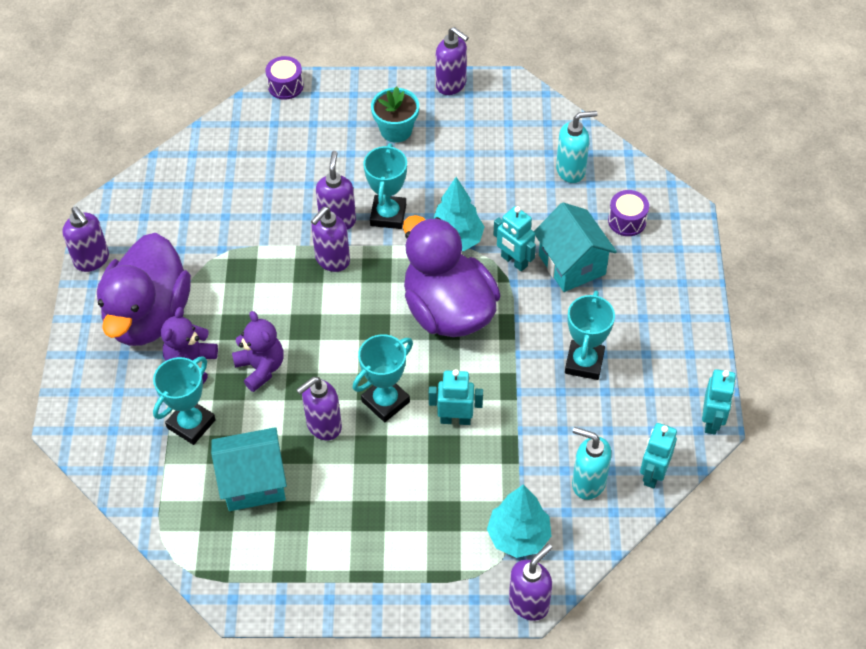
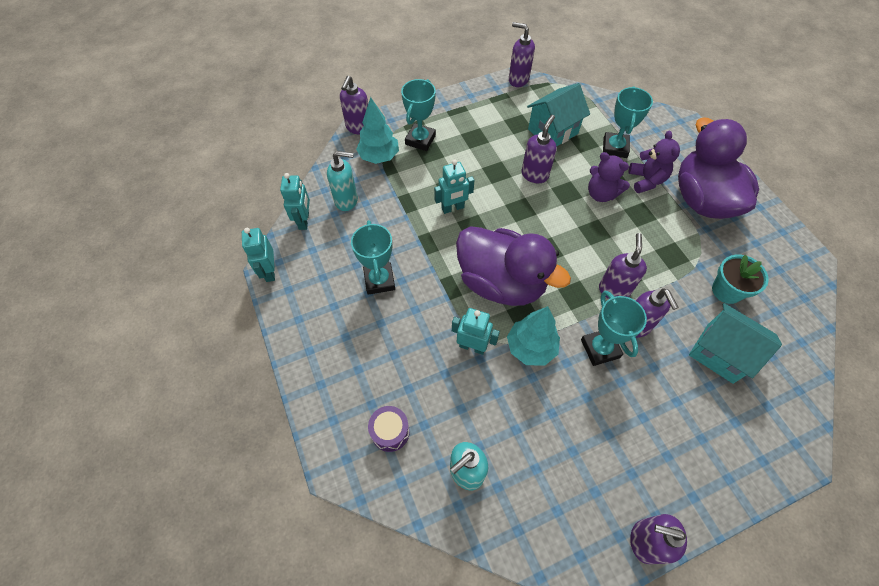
camera: 155 degrees right, 5 degrees up
purple soap dispenser [62,207,109,272] -> purple soap dispenser moved to [509,22,535,87]
purple drum [265,56,304,100] -> none
turquoise trophy [353,334,413,422] -> turquoise trophy moved to [401,79,436,151]
turquoise flower pot [371,86,419,143] -> turquoise flower pot moved to [712,254,769,304]
turquoise house [534,202,617,292] -> turquoise house moved to [689,303,782,384]

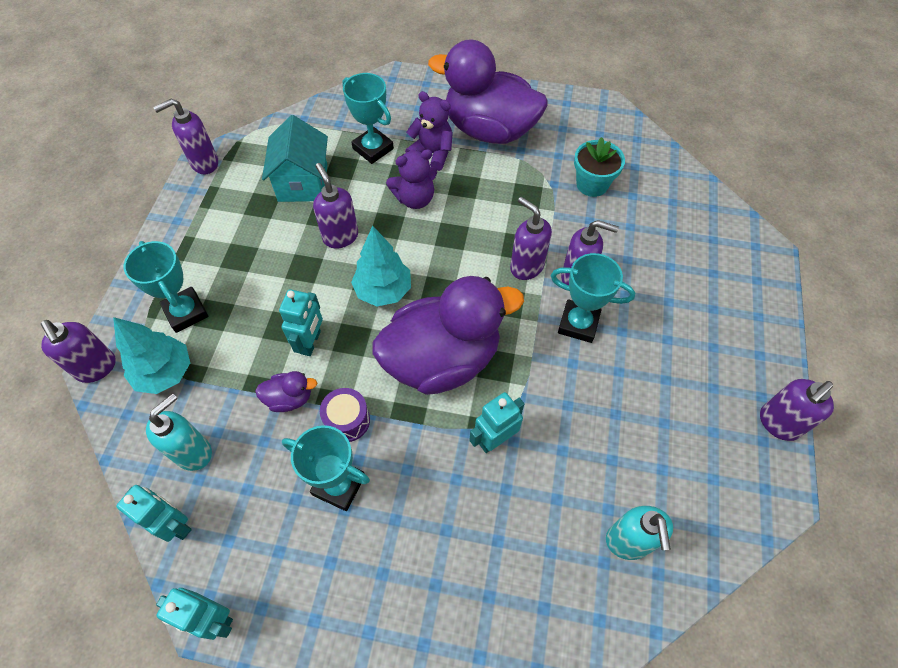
camera: 55 degrees left, 0 degrees up
purple drum [368,406,410,452] -> purple drum moved to [320,388,370,442]
turquoise tree [507,306,560,366] -> turquoise tree moved to [351,225,411,307]
turquoise house [689,303,782,384] -> none
none -> purple duck [255,371,317,412]

